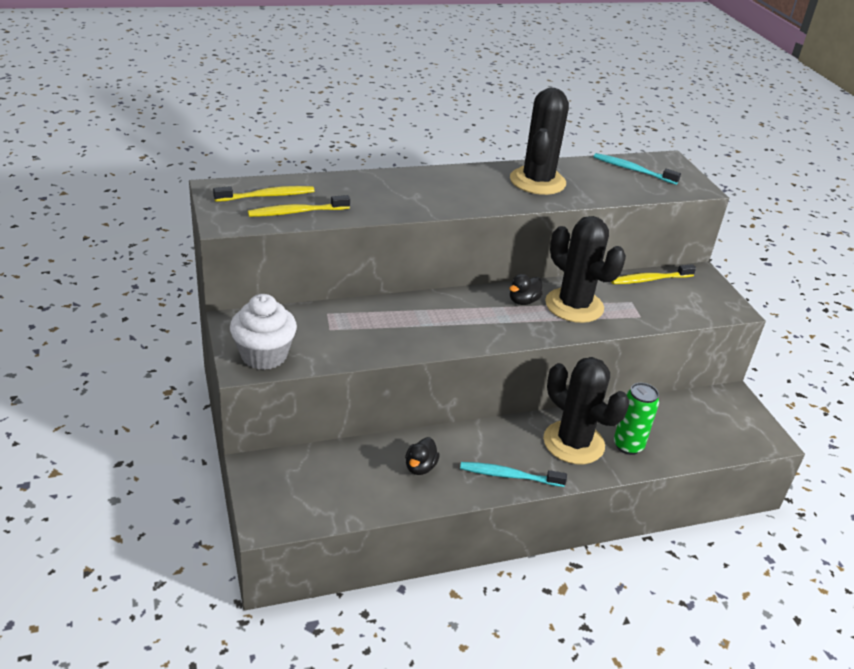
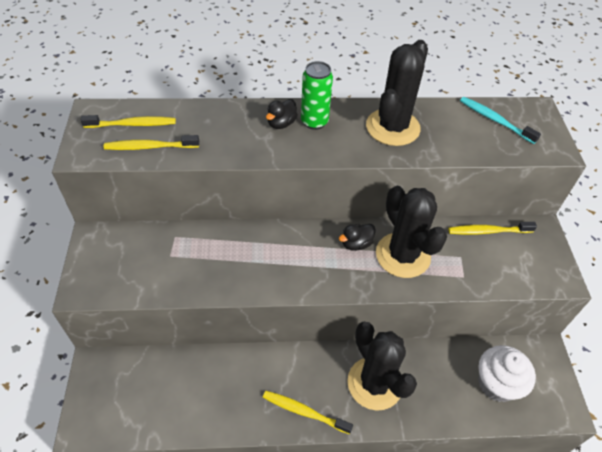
camera: 15 degrees right, 15 degrees up
white cupcake [230,294,297,370] -> white cupcake moved to [478,345,536,402]
black duck [405,437,440,475] -> black duck moved to [266,99,298,129]
turquoise toothbrush [460,462,567,487] -> yellow toothbrush [263,391,353,434]
green can [614,383,659,455] -> green can moved to [301,61,333,130]

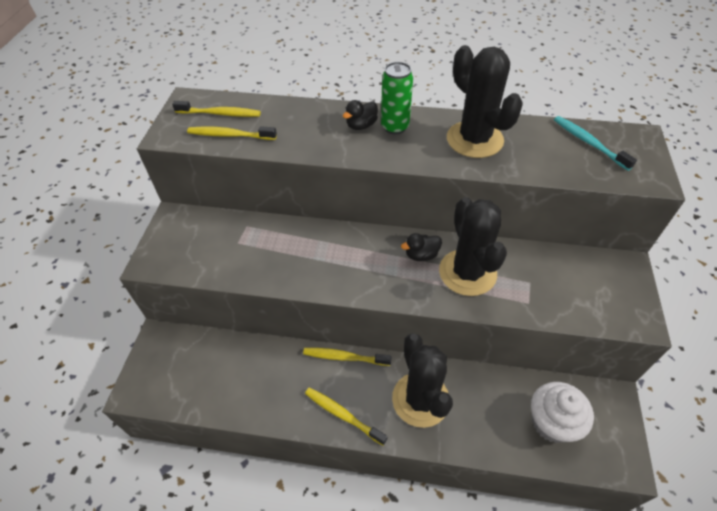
camera: 15 degrees right, 0 degrees up
black cactus [366,40,428,146] -> black cactus turned 75 degrees counterclockwise [447,45,523,158]
yellow toothbrush [448,222,537,235] -> yellow toothbrush moved to [303,348,392,366]

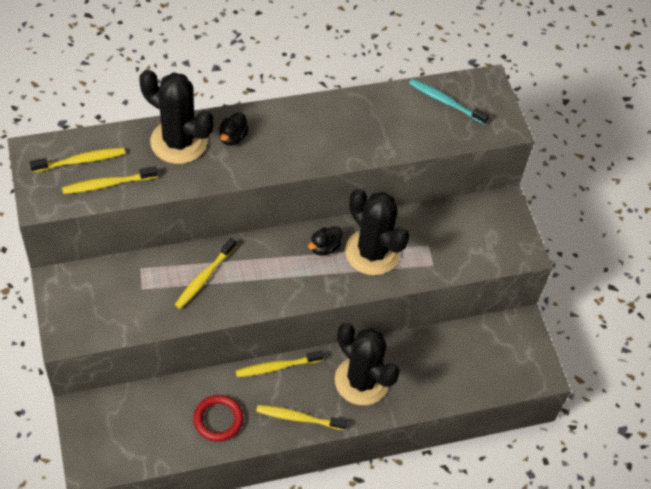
camera: 30 degrees left, 5 degrees up
green can [381,62,413,134] -> none
black cactus [447,45,523,158] -> black cactus moved to [139,69,213,164]
white cupcake [531,382,594,443] -> none
none -> yellow toothbrush [175,238,236,309]
none -> red ring [193,395,244,442]

